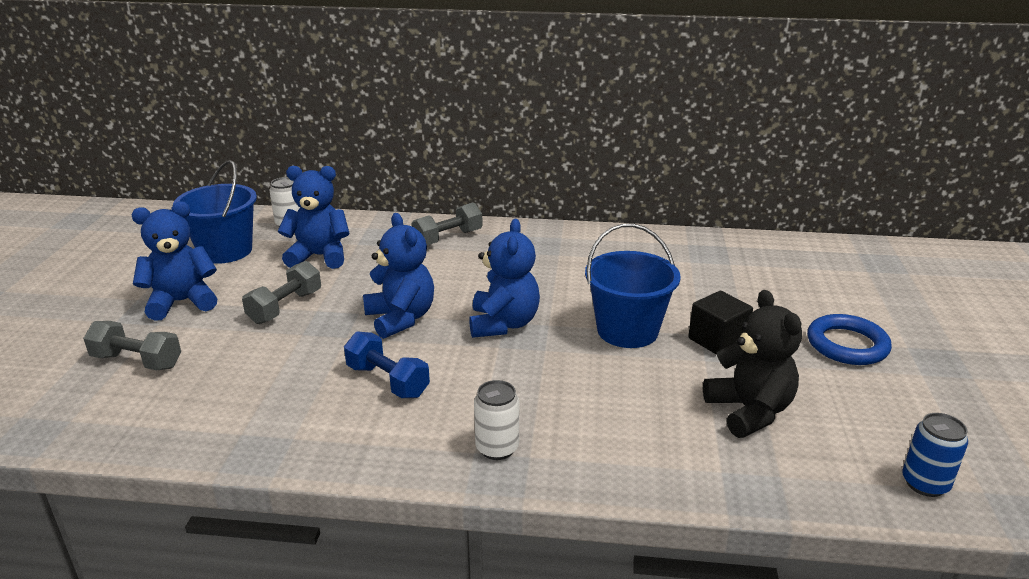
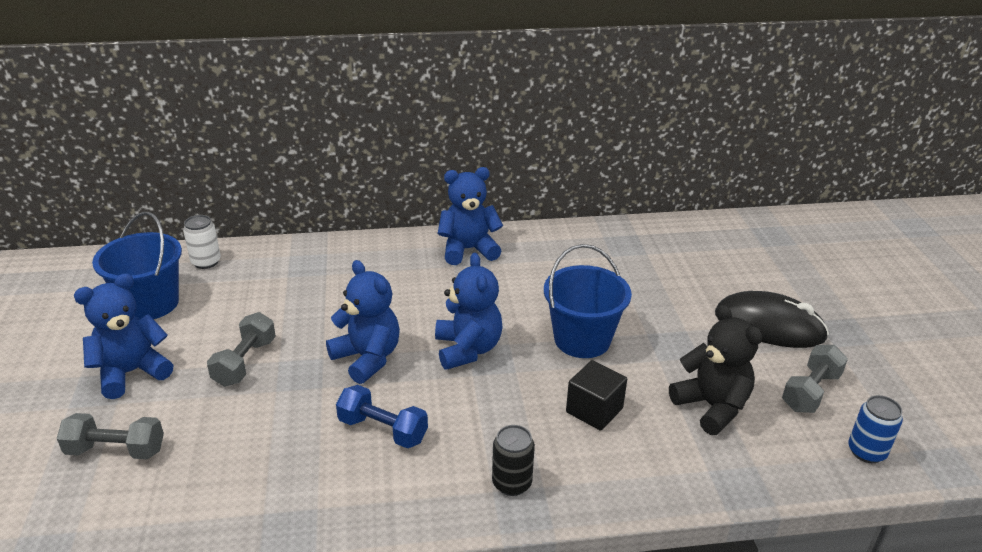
camera: 15 degrees left, 5 degrees up
blue teddy bear [278,166,350,269] -> blue teddy bear moved to [438,167,503,265]
grey dumbbell [411,202,483,245] -> grey dumbbell moved to [782,345,848,413]
white can [474,380,519,460] -> black can [492,425,535,496]
black cube [688,291,753,355] -> black cube moved to [566,360,627,431]
blue ring [807,314,892,365] -> black mouse [715,291,829,348]

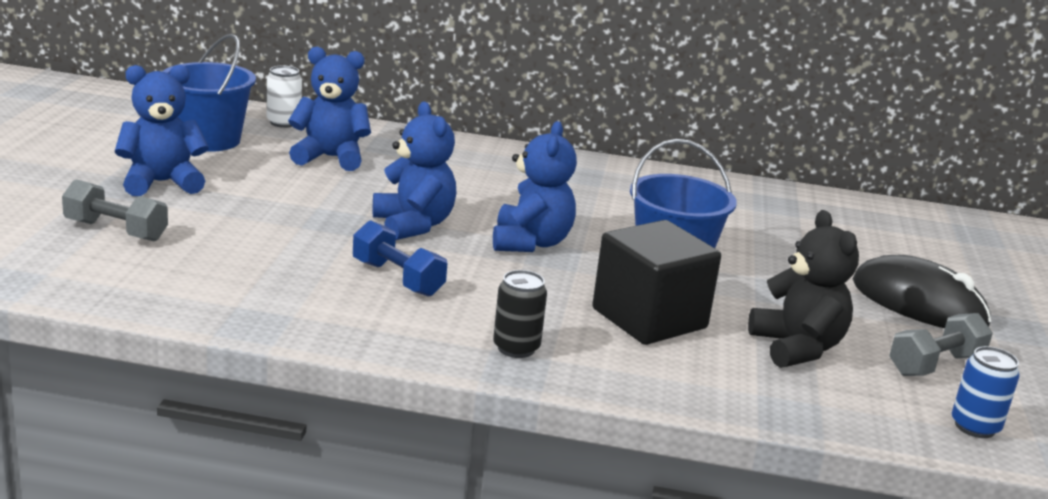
camera: 15 degrees right, 10 degrees down
grey dumbbell [207,312,276,387] -> none
blue teddy bear [438,167,503,265] -> blue teddy bear moved to [288,47,371,171]
black cube [566,360,627,431] -> black cube [592,220,721,345], size x1.64

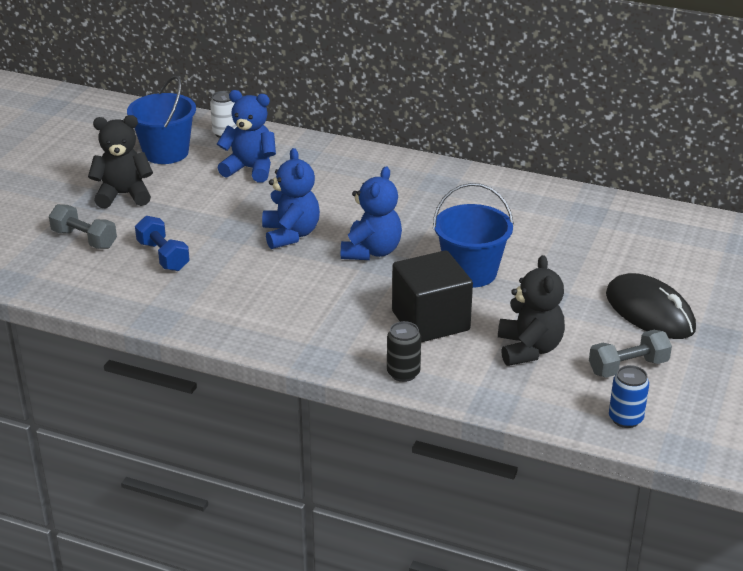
camera: 15 degrees right, 10 degrees up
blue teddy bear [115,65,209,196] -> black teddy bear [88,115,153,208]
blue dumbbell [353,220,448,297] -> blue dumbbell moved to [135,216,190,271]
black can [493,270,547,358] -> black can moved to [387,321,421,382]

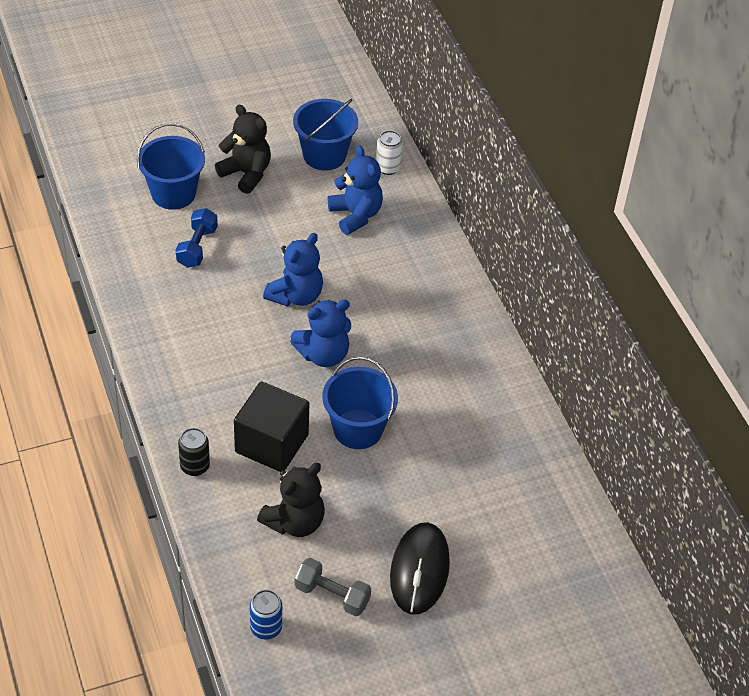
camera: 45 degrees right, 15 degrees up
grey dumbbell [49,204,117,249] -> blue bucket [137,123,205,210]

